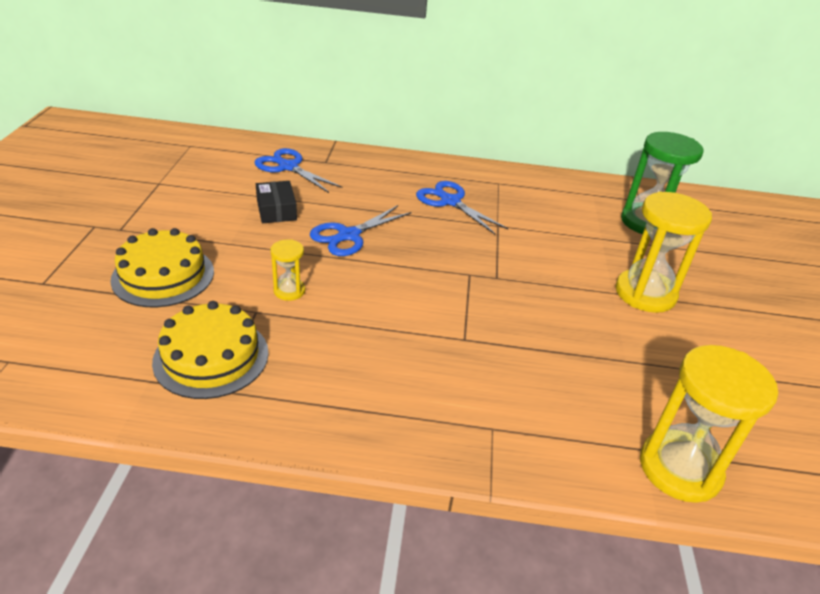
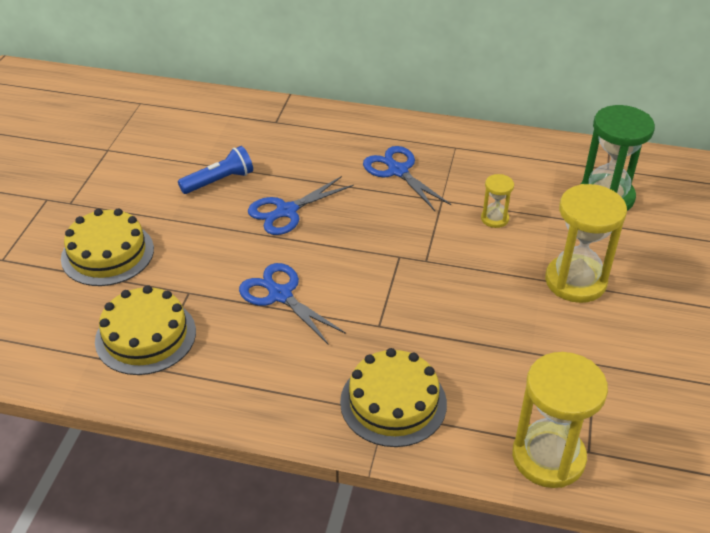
camera: 10 degrees right, 5 degrees up
blue scissors [255,148,342,193] -> blue scissors moved to [239,263,346,344]
black box [256,181,297,223] -> blue flashlight [178,146,253,194]
yellow hourglass [270,239,305,301] -> yellow hourglass moved to [481,174,514,228]
none -> yellow cake [340,348,447,447]

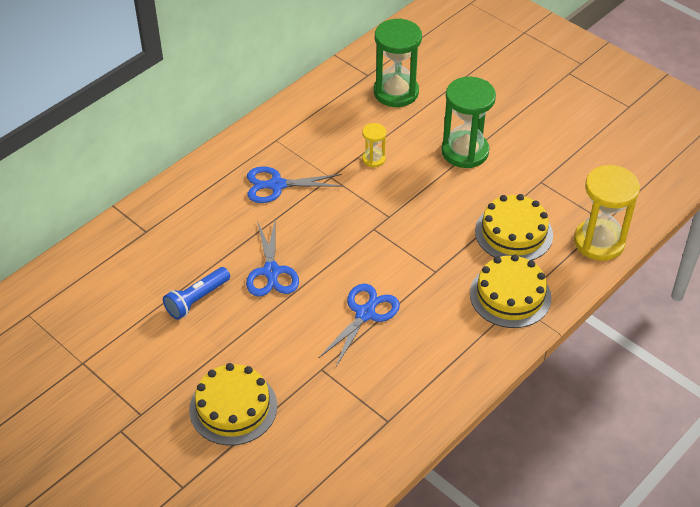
camera: 60 degrees left, 5 degrees up
yellow cake [95,285,196,375] -> yellow cake moved to [475,194,553,260]
blue flashlight [178,146,253,194] -> blue flashlight turned 135 degrees counterclockwise [163,267,230,320]
blue scissors [239,263,346,344] -> blue scissors turned 135 degrees clockwise [319,284,400,367]
yellow hourglass [545,184,627,303] -> green hourglass [441,77,496,168]

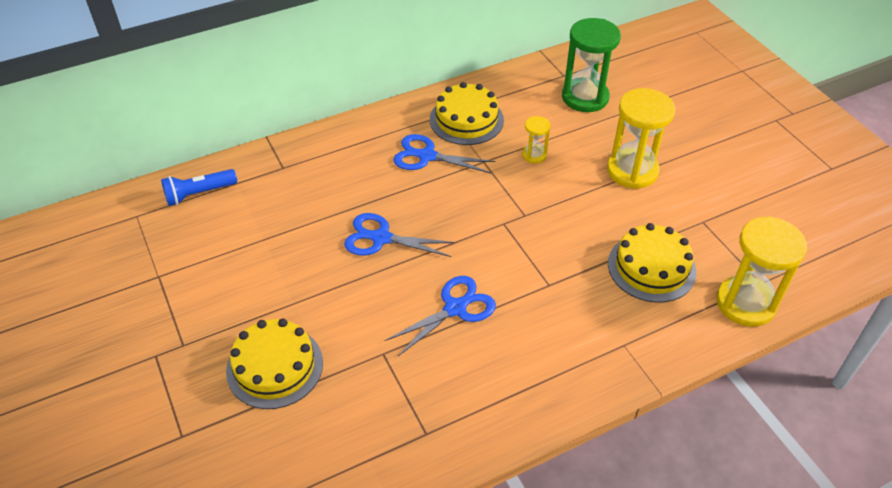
camera: 20 degrees right, 0 degrees up
blue flashlight [163,267,230,320] -> blue flashlight moved to [161,169,237,206]
blue scissors [246,221,299,297] -> blue scissors turned 90 degrees clockwise [344,213,456,257]
green hourglass [441,77,496,168] -> yellow hourglass [607,88,675,189]
yellow cake [470,254,552,328] -> yellow cake moved to [430,82,504,145]

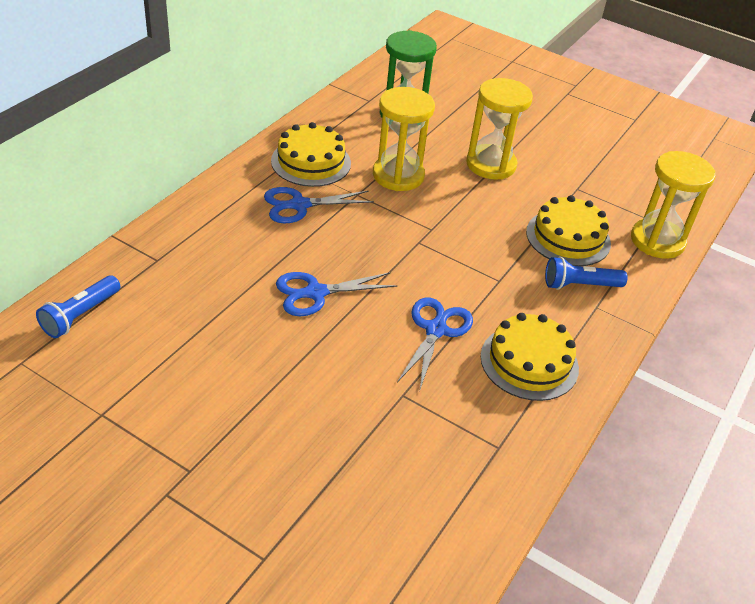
camera: 35 degrees left, 5 degrees down
yellow cake [226,319,323,409] -> yellow cake moved to [480,313,579,401]
yellow hourglass [522,116,551,164] -> yellow hourglass [373,87,435,191], size x2.03
none -> blue flashlight [545,257,628,290]

